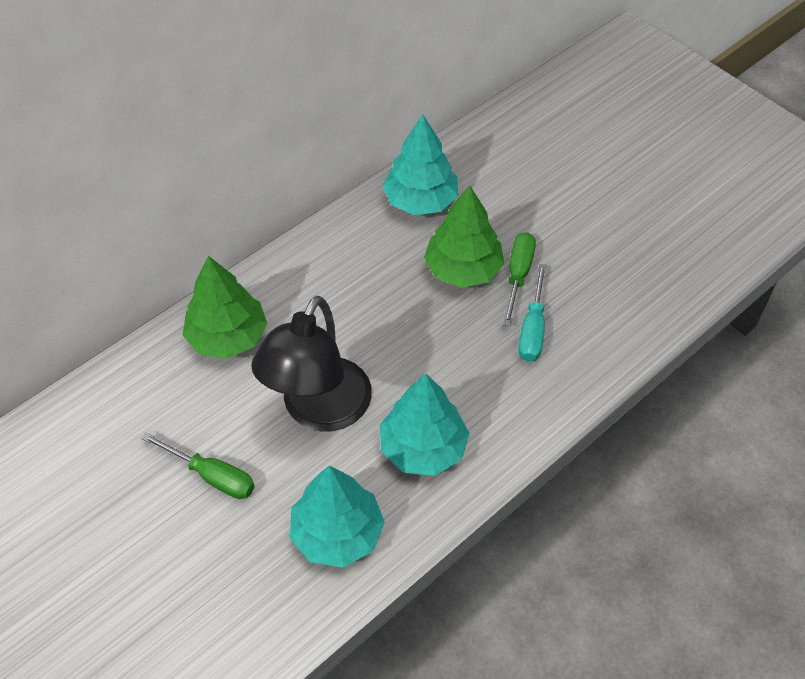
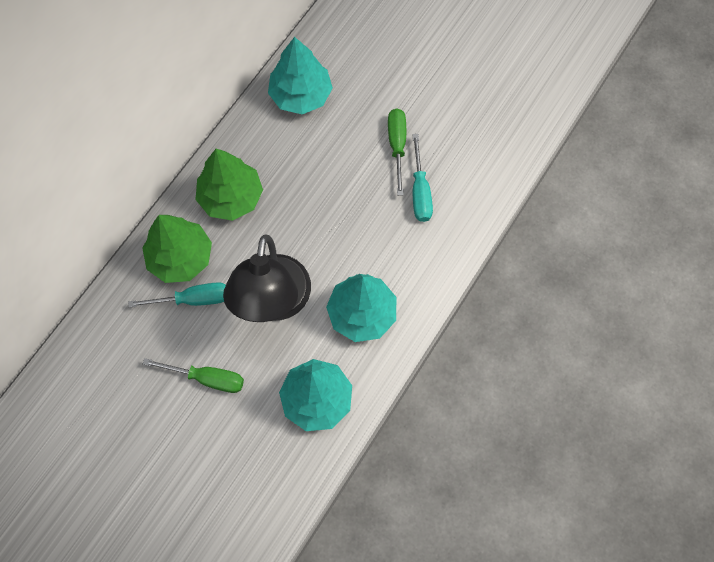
camera: 15 degrees left, 15 degrees up
green tree [424,185,504,288] -> green tree moved to [195,149,263,221]
none -> turquoise screwdriver [128,282,226,308]

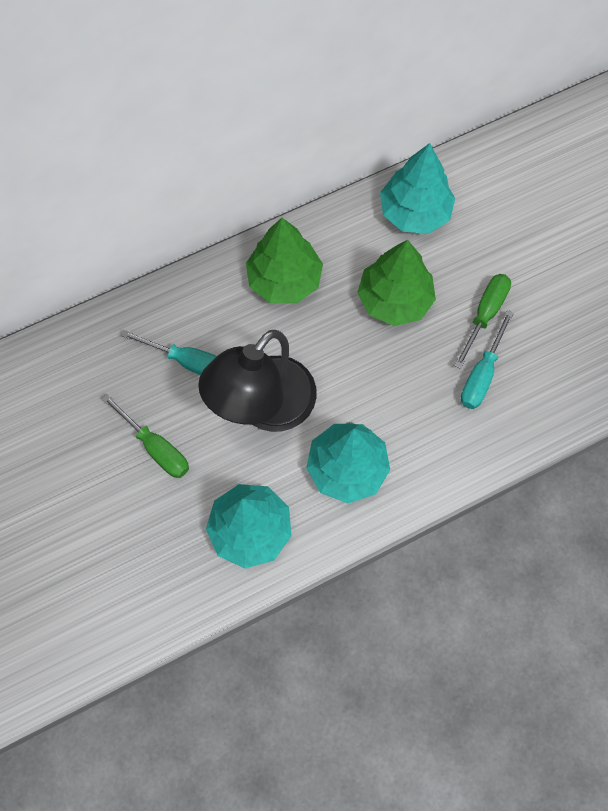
camera: 30 degrees right, 0 degrees up
green tree [142,215,212,283] -> green tree moved to [357,240,436,326]

